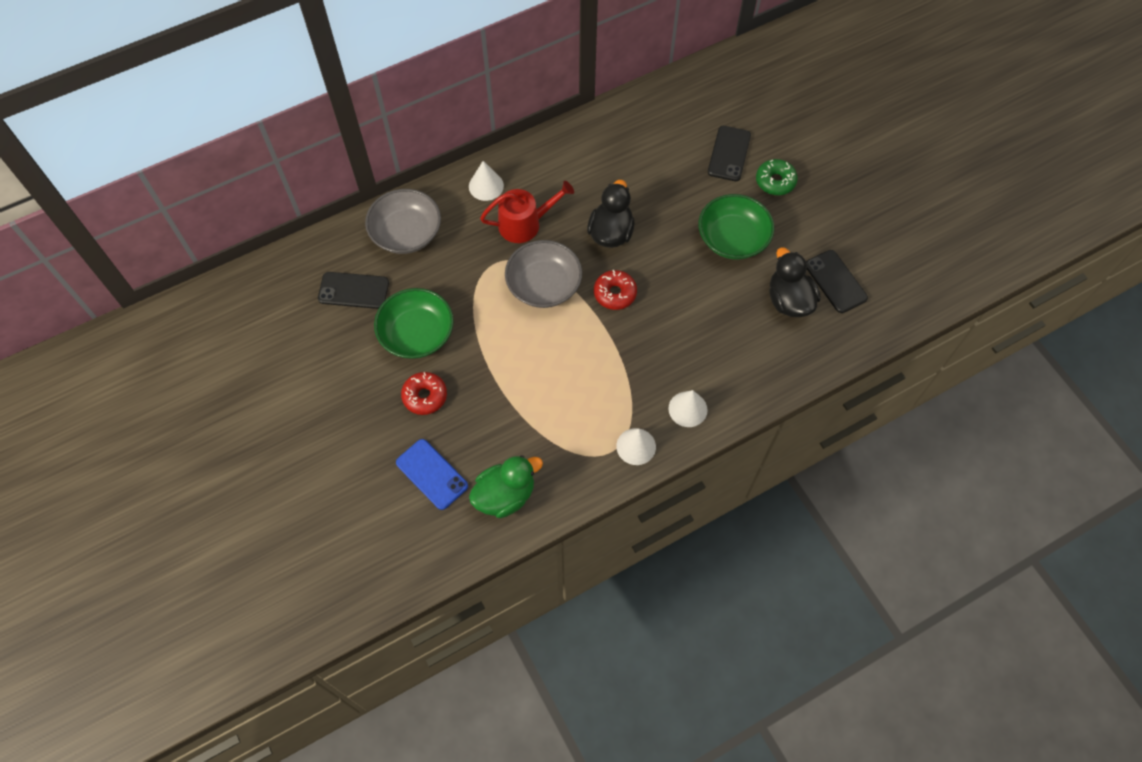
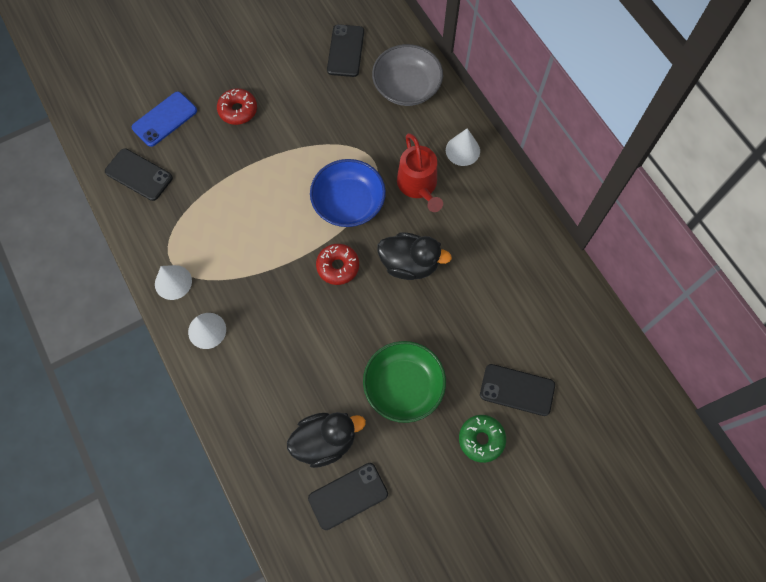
camera: 90 degrees right, 5 degrees up
green bowl [374,288,454,359] -> none
green duck [469,455,543,518] -> black phone [105,148,173,201]
grey bowl [505,240,582,308] -> blue bowl [310,159,386,227]

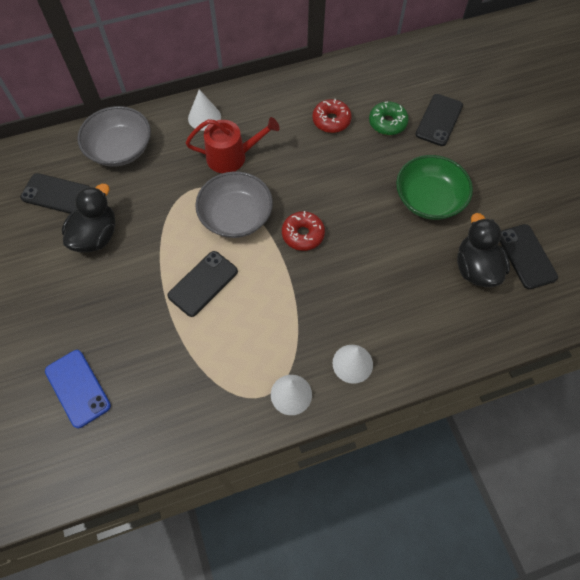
camera: 80 degrees left, 5 degrees down
black phone [105,148,173,201] -> black phone moved to [167,251,238,317]
red donut [217,88,257,125] -> red donut moved to [312,99,352,133]
blue bowl [310,159,386,227] -> grey bowl [195,171,273,238]
black duck [377,233,452,280] -> black duck moved to [62,184,115,252]
green donut [459,415,506,463] -> green donut moved to [369,101,409,135]

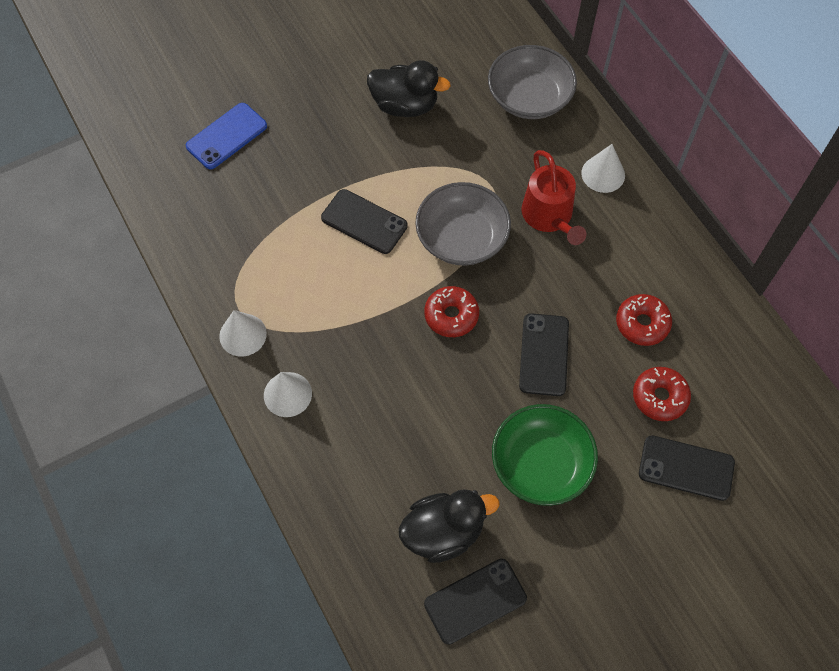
camera: 80 degrees right, 0 degrees up
black phone [20,173,89,214] -> black phone moved to [519,313,569,396]
green donut [369,101,409,135] -> red donut [633,367,691,421]

